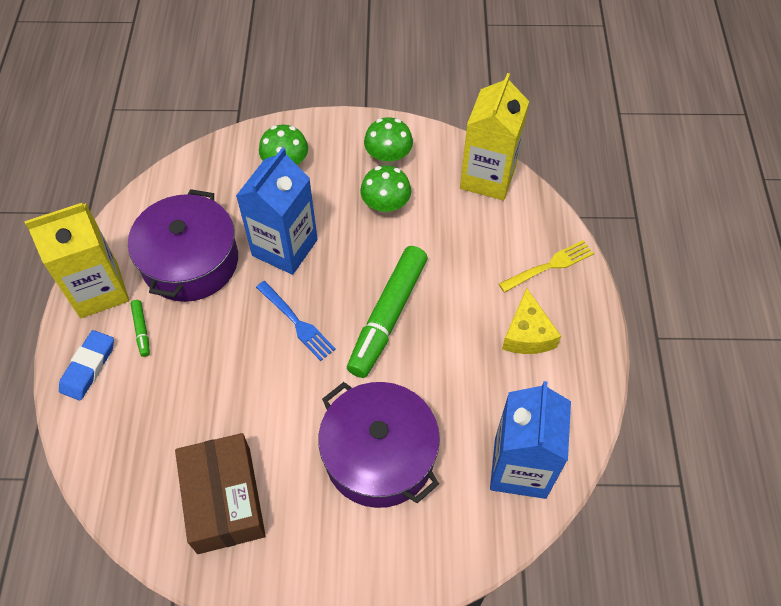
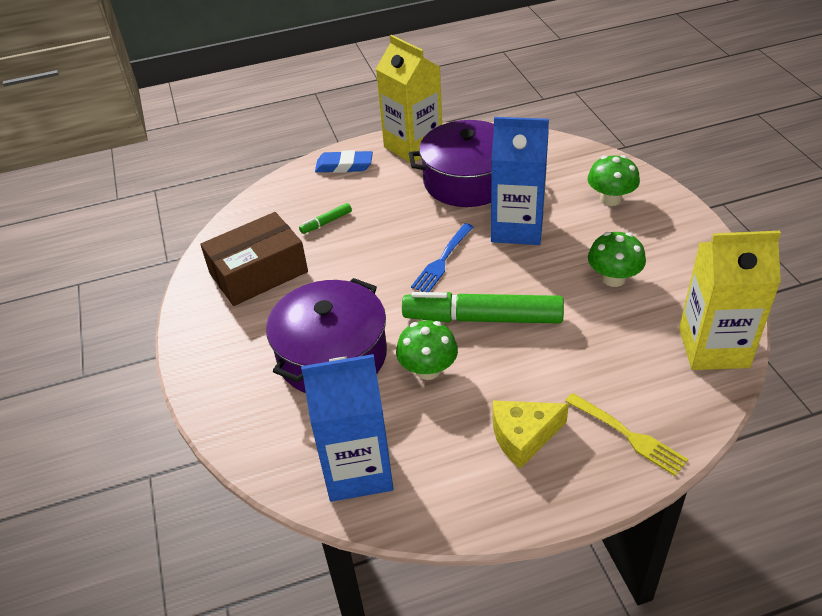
camera: 75 degrees right, 15 degrees down
green marker [131,300,150,357] -> green marker moved to [299,203,352,234]
green mushroom [364,117,413,165] -> green mushroom moved to [396,320,458,380]

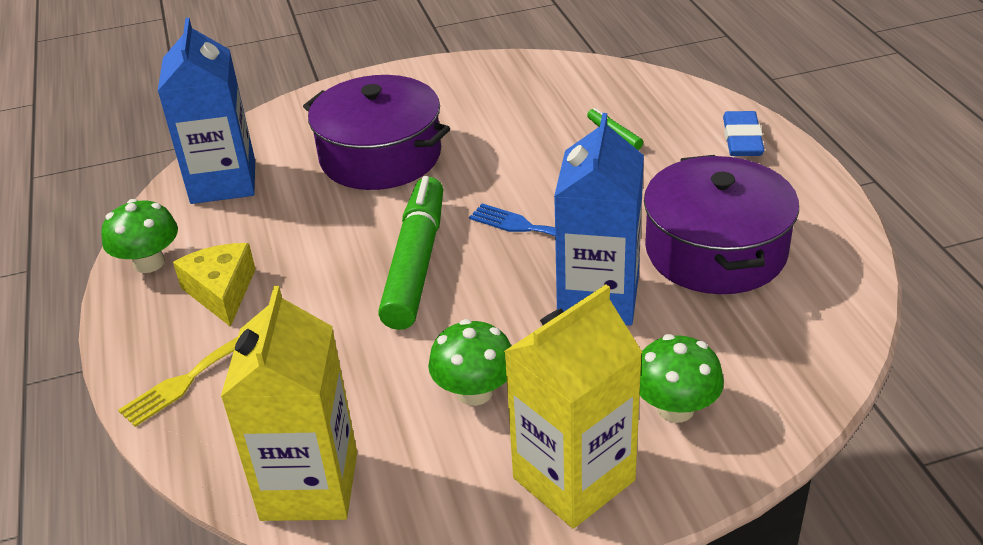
camera: 90 degrees right, 5 degrees down
brown box [200,212,308,306] -> none
yellow carton [376,35,442,162] -> yellow carton moved to [504,285,643,529]
green mushroom [396,320,458,380] -> green mushroom moved to [101,199,178,273]

